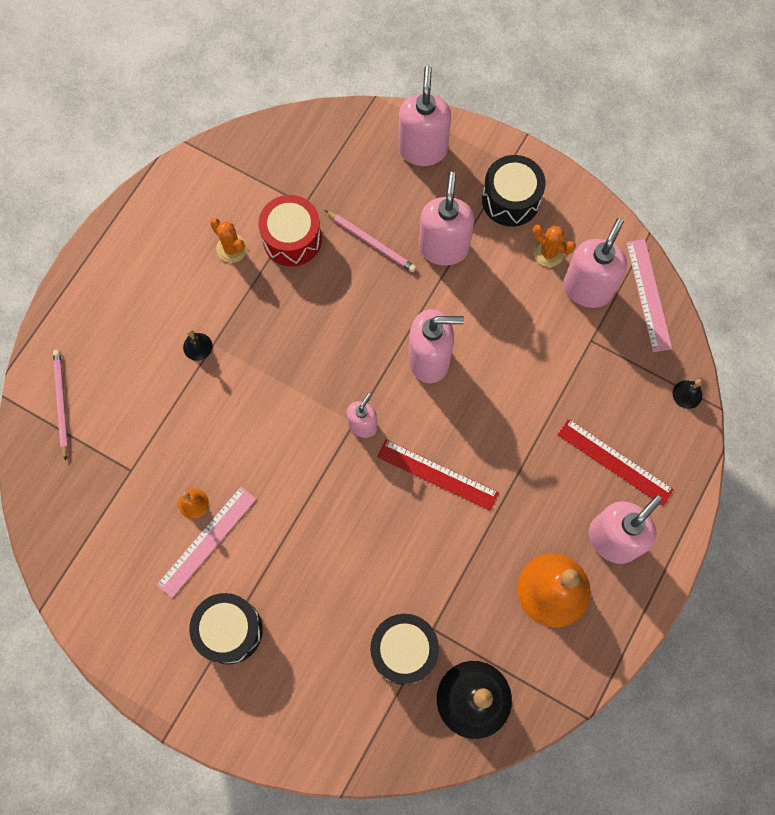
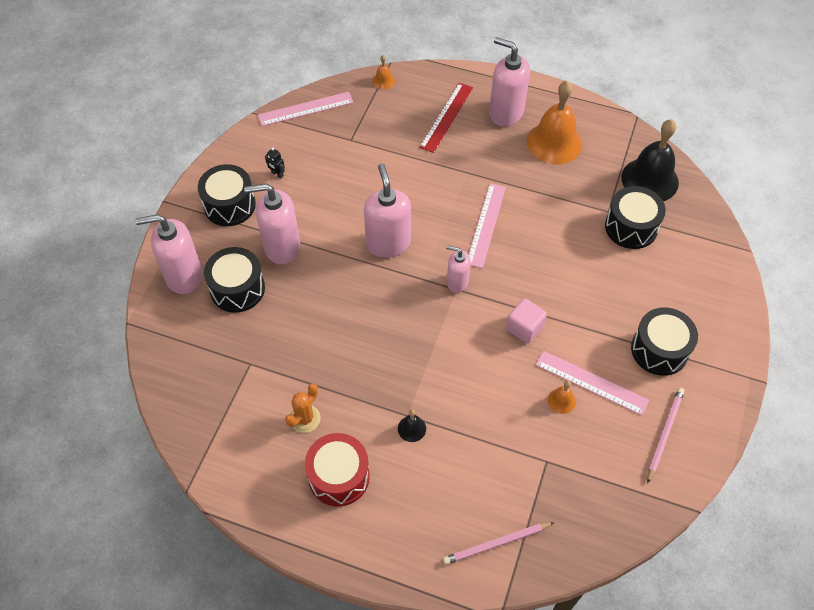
camera: 100 degrees left, 15 degrees down
red drum [258,195,322,267] -> red drum moved to [305,433,370,507]
pink pencil [325,210,416,272] -> pink pencil moved to [647,388,684,484]
red ruler [377,440,499,511] -> pink ruler [469,183,506,268]
orange cactus [532,225,576,267] -> black robot [265,148,285,179]
pink soap dispenser [563,218,627,308] -> none
black bell [673,379,703,409] -> orange bell [373,55,395,89]
none -> black drum [204,247,265,312]
none -> pink cube [506,299,547,344]

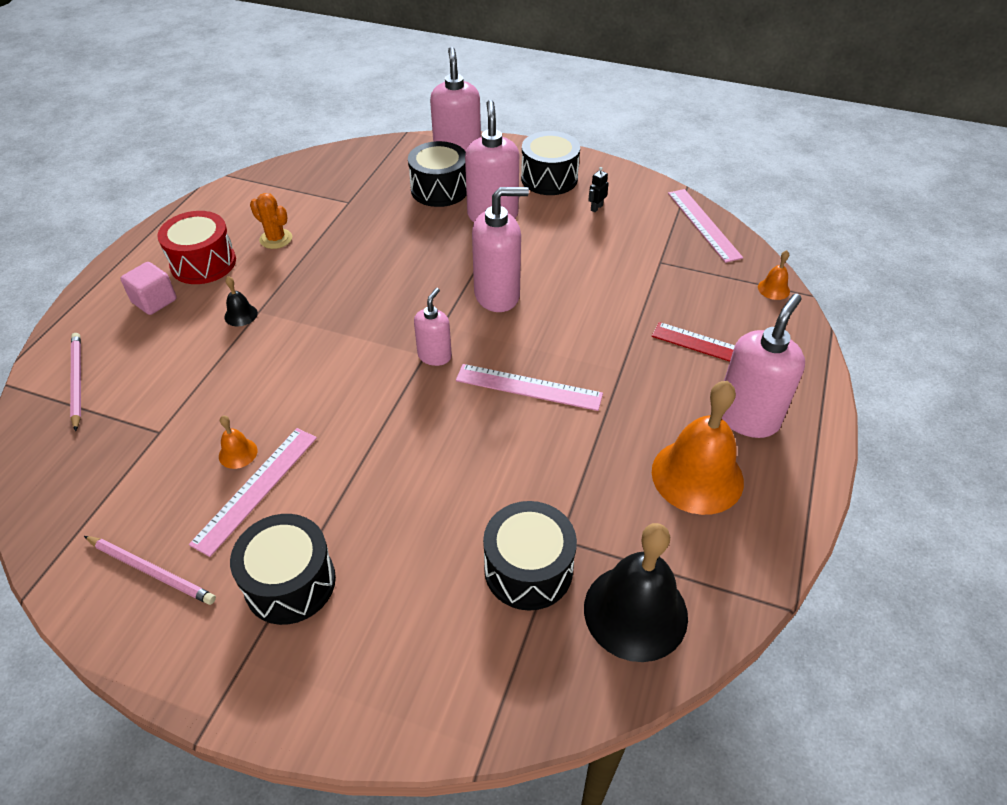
camera: 90 degrees right, 10 degrees down
pink cube [506,299,547,344] -> pink cube moved to [120,262,177,315]

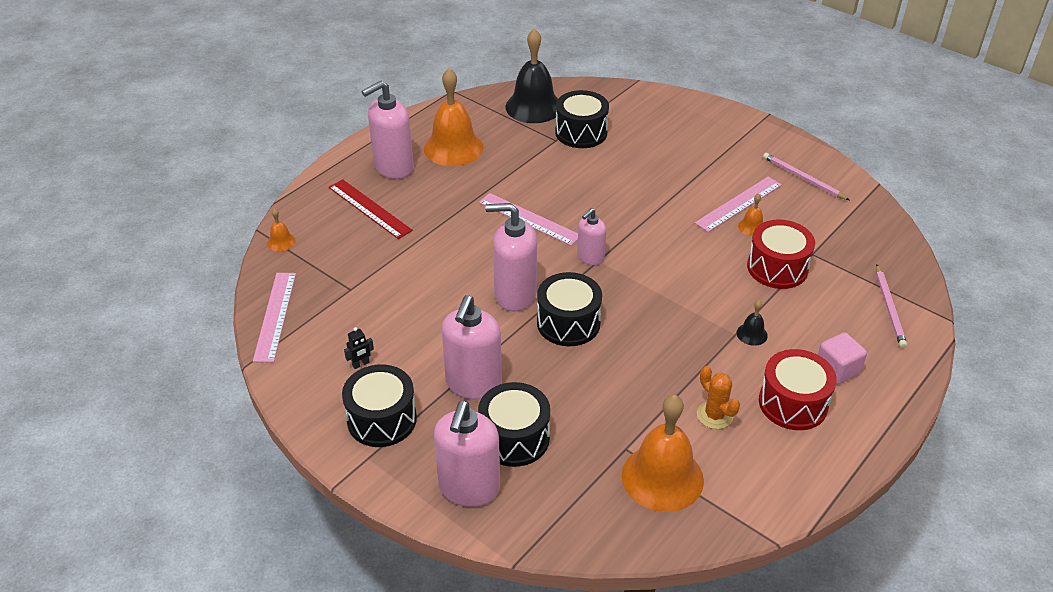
camera: 160 degrees left, 5 degrees down
black drum [230,514,336,625] -> black drum moved to [537,272,602,346]
none -> orange bell [622,395,704,512]
none -> red drum [747,220,815,289]

